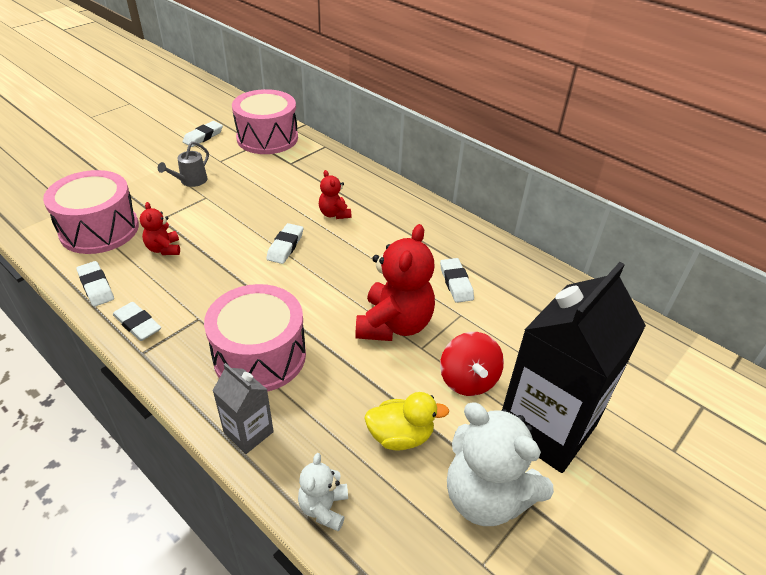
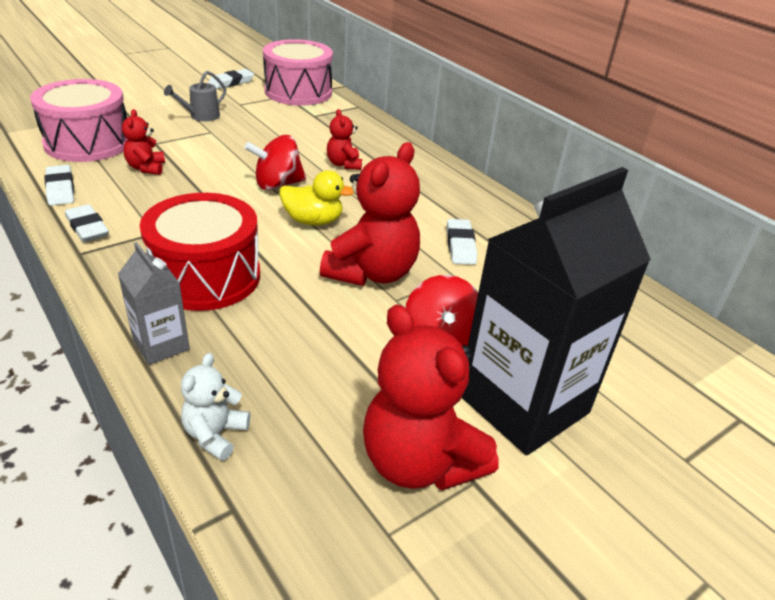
camera: 10 degrees right, 5 degrees down
pink drum [204,284,306,392] -> red drum [140,193,260,311]
white eraser [266,223,303,264] -> red spinning top [244,135,306,190]
yellow duck [364,392,450,451] -> yellow duck moved to [279,170,354,225]
white teddy bear [447,402,554,526] -> red teddy bear [363,304,499,490]

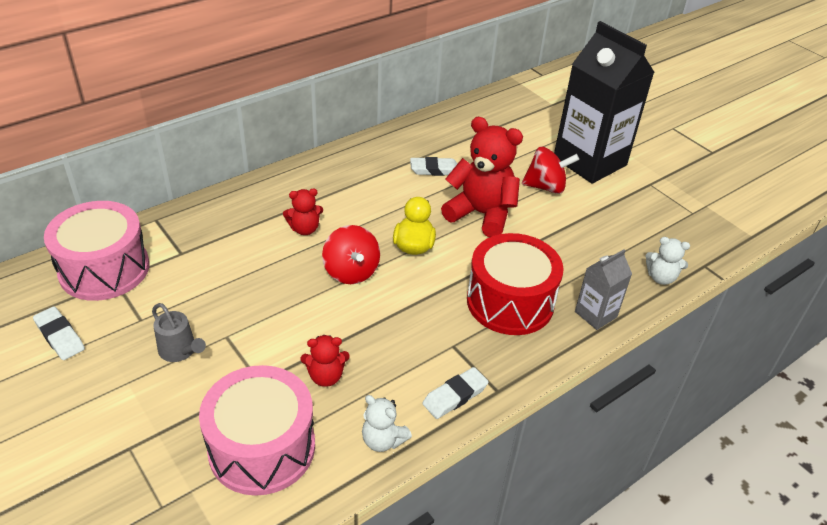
camera: 90 degrees left, 5 degrees up
white eraser [45,165,74,206] -> white teddy bear [362,395,412,452]
red teddy bear [363,304,499,490] -> none

